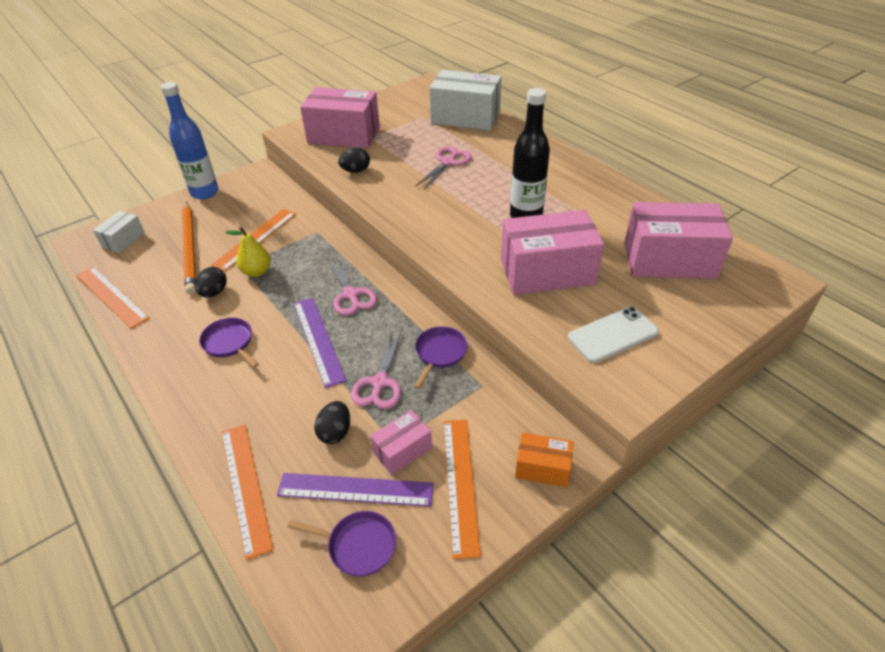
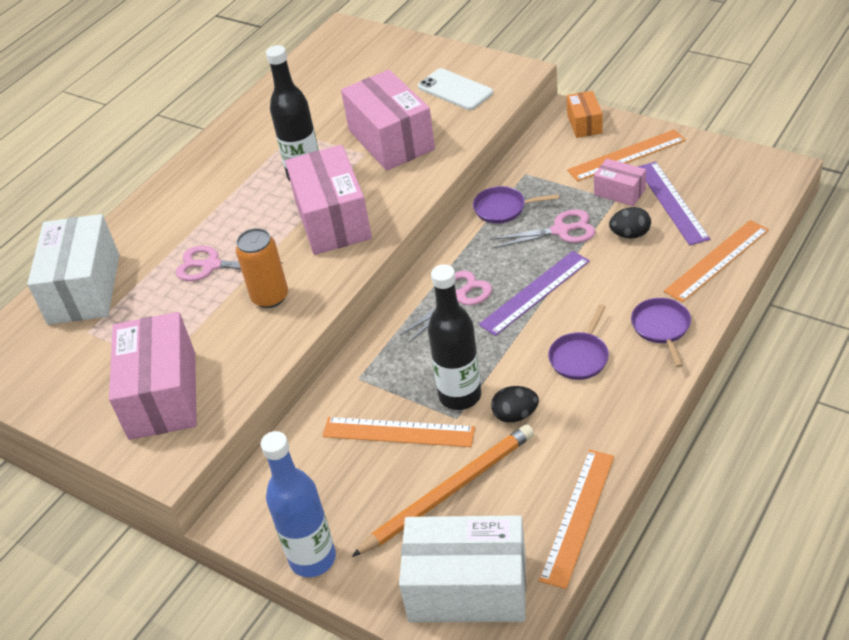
camera: 105 degrees left, 0 degrees up
white box [93,211,145,253] -> white box [399,515,526,622], size x1.99
yellow pear [225,227,271,277] -> black bottle [428,264,481,410]
purple pan [288,511,396,577] -> purple pan moved to [631,298,691,367]
black egg [338,148,370,173] -> none
pink box [624,202,733,279] -> pink box moved to [285,145,372,255]
none -> orange can [236,228,288,308]

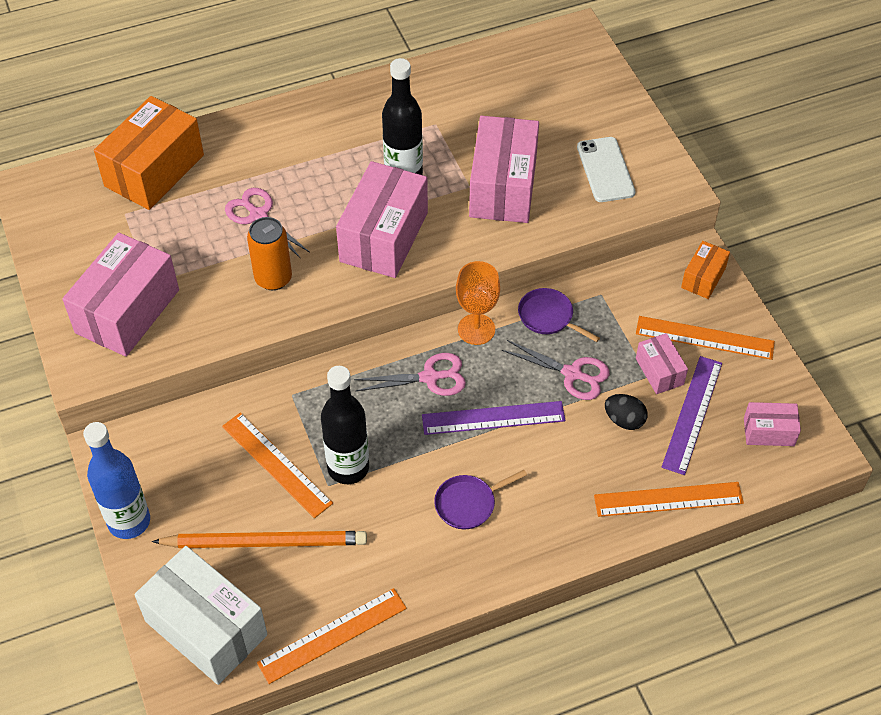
camera: 30 degrees right, 10 degrees up
white box [27,214,119,325] -> orange box [94,96,204,210]
black egg [491,386,539,423] -> none
purple pan [631,298,691,367] -> none
none -> orange goblet [456,261,500,345]
none -> pink box [744,402,801,446]

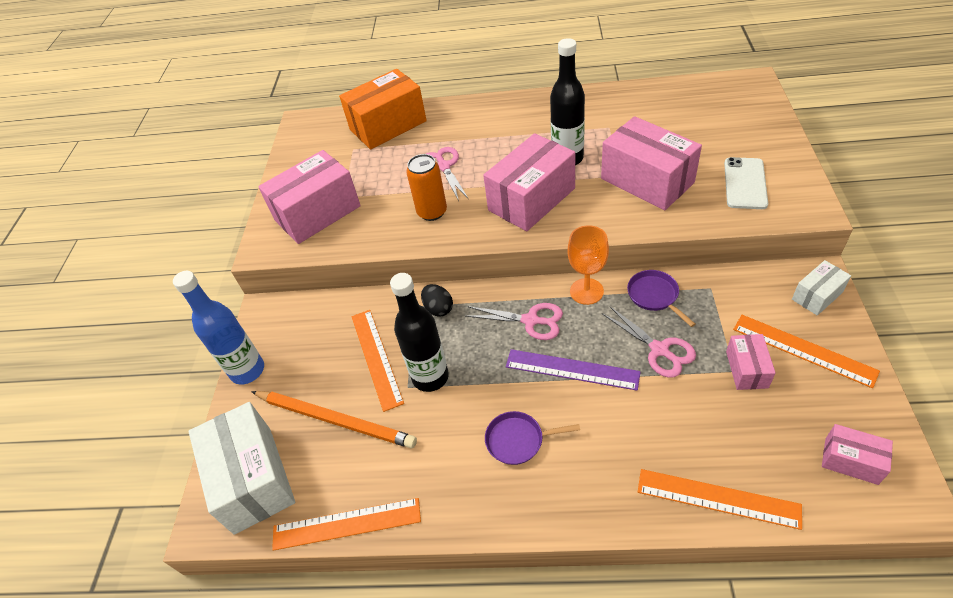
camera: 30 degrees right, 5 degrees down
pink box [469,116,539,223] -> pink box turned 75 degrees counterclockwise [601,116,702,210]
black egg [605,394,647,430] -> black egg moved to [421,284,453,317]
purple ruler [662,356,722,475] -> none
orange box [681,241,730,299] -> white box [792,260,851,316]

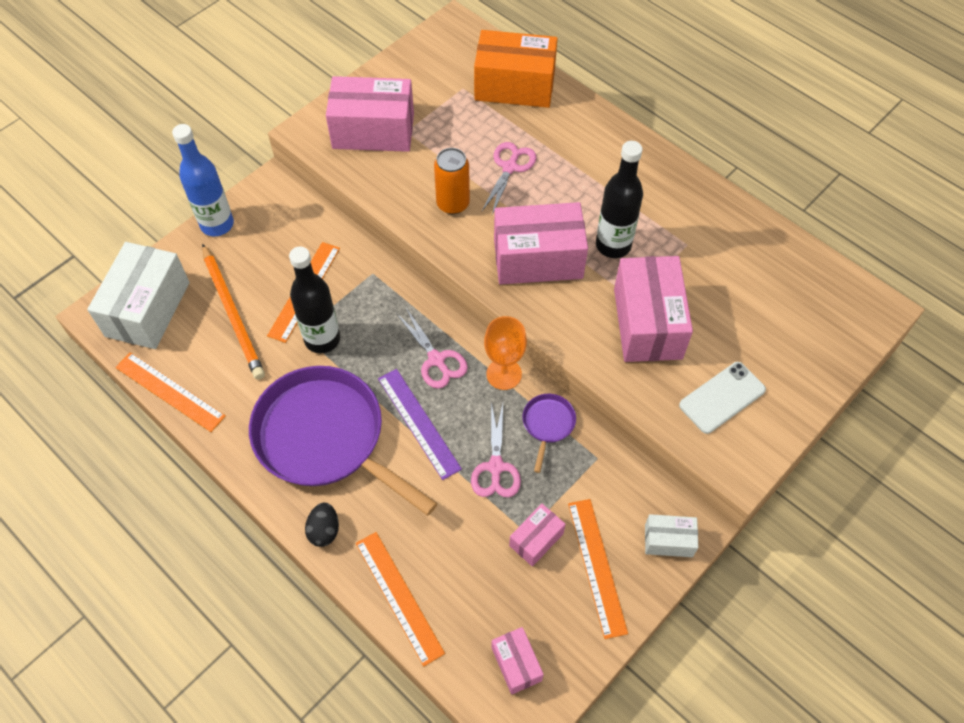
camera: 35 degrees right, 10 degrees up
black egg [421,284,453,317] -> black egg moved to [305,503,339,547]
purple pan [485,411,580,465] -> purple pan [249,366,438,516], size x2.42

